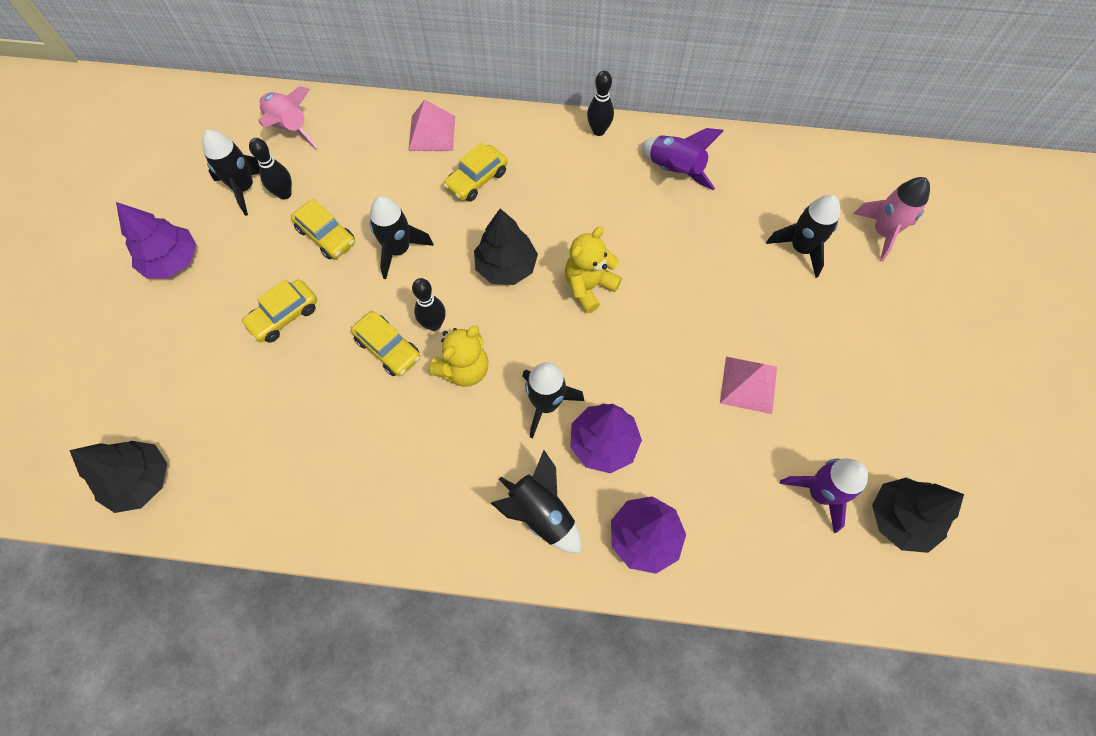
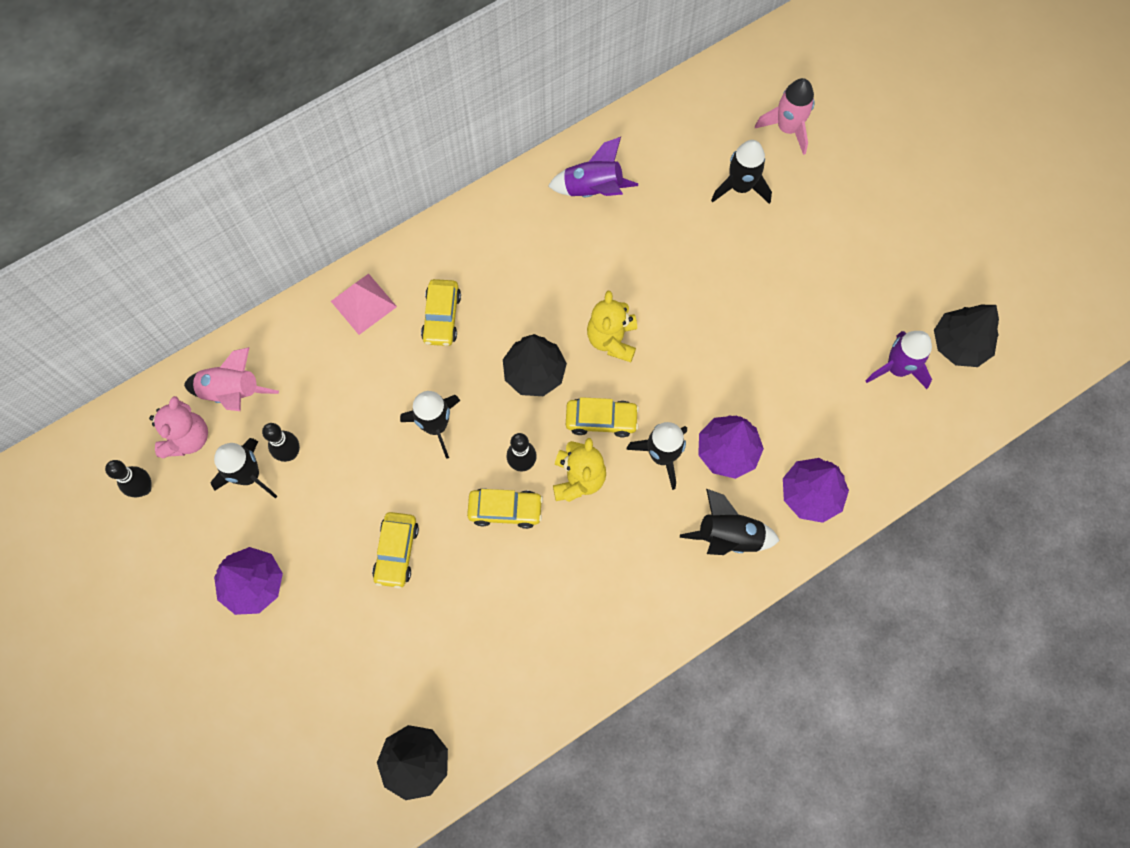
camera: 40 degrees left, 5 degrees up
yellow car [291,199,355,259] -> yellow car moved to [566,397,639,438]
black bowling pin [587,71,614,136] -> black bowling pin moved to [105,460,151,498]
pink pyramid [720,357,777,414] -> none
none -> pink teddy bear [149,396,208,458]

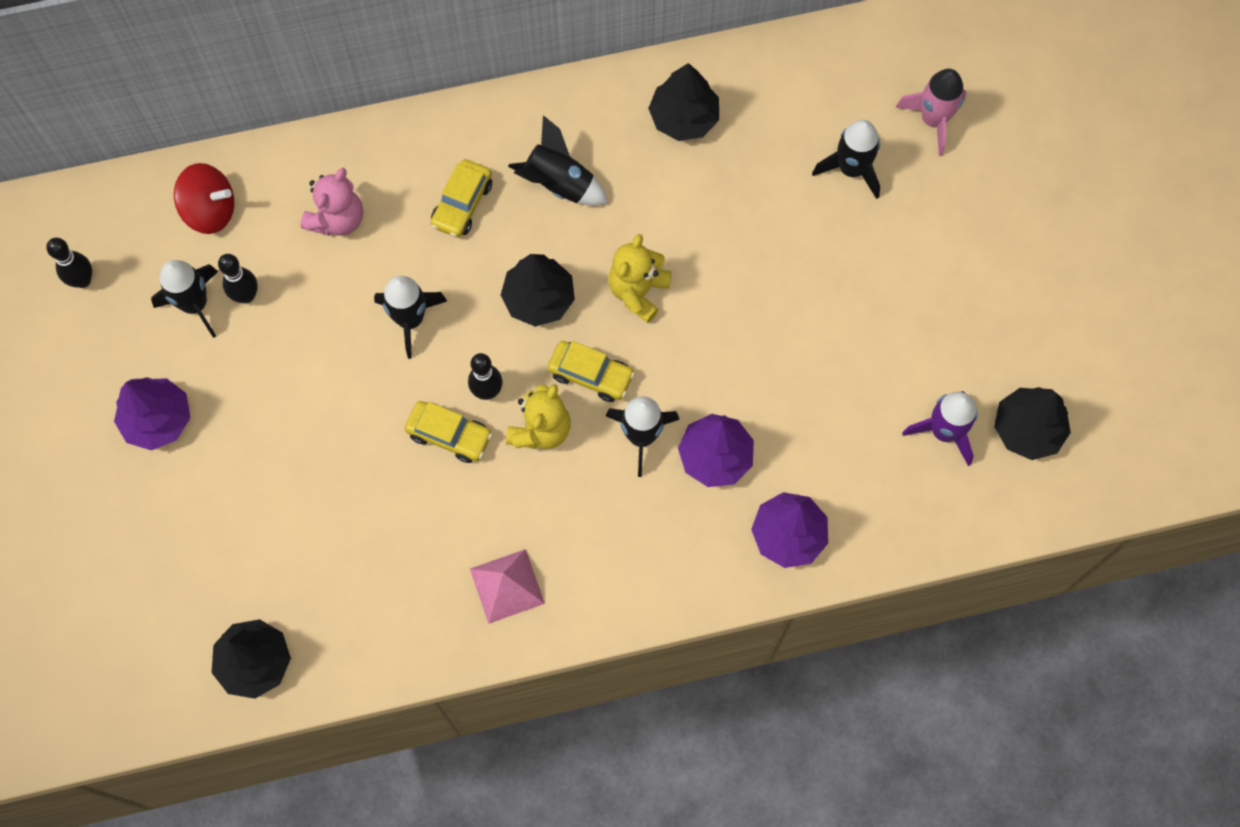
camera: 20 degrees right, 0 degrees up
pink teddy bear [149,396,208,458] -> pink teddy bear moved to [301,168,363,236]
pink rocket [184,347,279,411] -> red spinning top [174,163,234,234]
pink pyramid [331,274,397,335] -> pink pyramid moved to [470,549,545,624]
yellow car [372,512,419,589] -> none
purple rocket [548,137,638,198] -> black tree [648,63,719,141]
black rocket [680,489,780,555] -> black rocket moved to [508,115,608,206]

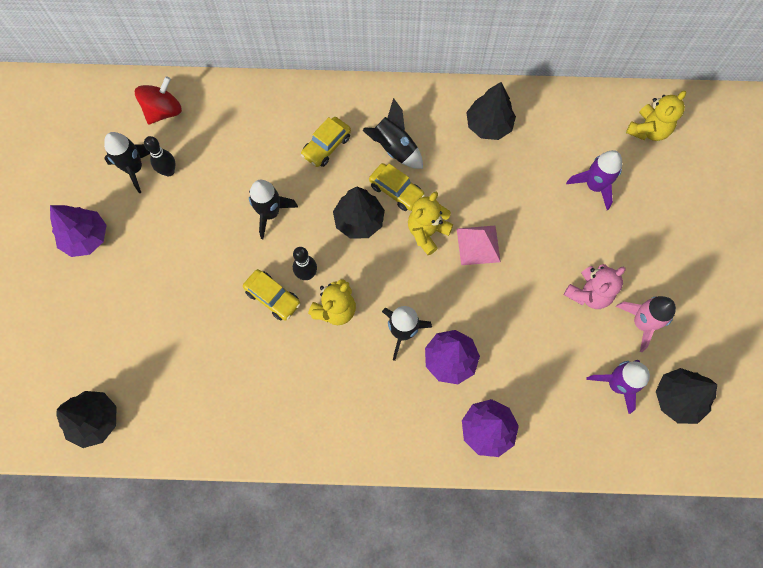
camera: 15 degrees right, 0 degrees up
black bowling pin [46,238,92,288] -> none
red spinning top [174,163,234,234] -> red spinning top turned 75 degrees counterclockwise [135,76,182,124]
pink teddy bear [301,168,363,236] -> pink teddy bear moved to [564,264,625,309]
pink pyramid [470,549,545,624] -> pink pyramid moved to [457,226,501,265]
yellow car [548,341,635,402] -> yellow car moved to [369,163,425,211]
black rocket [812,120,880,199] -> purple rocket [566,150,622,210]
pink rocket [896,69,967,156] -> pink rocket moved to [616,296,676,352]
none -> yellow teddy bear [626,91,686,141]

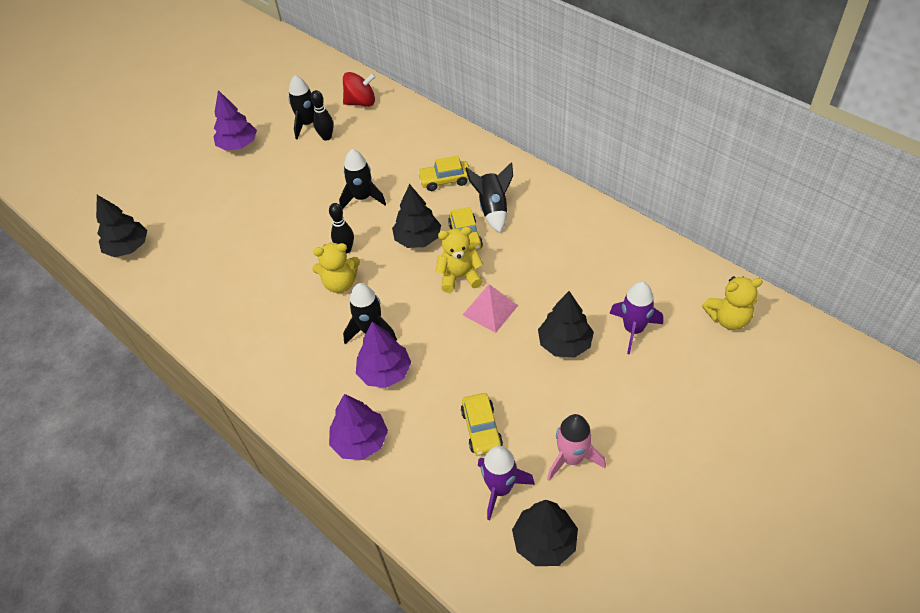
camera: 45 degrees right, 20 degrees down
yellow car [243,269,301,320] -> yellow car moved to [461,393,503,456]
black tree [466,82,516,140] -> black tree moved to [538,291,594,357]
pink teddy bear [564,264,625,309] -> none

